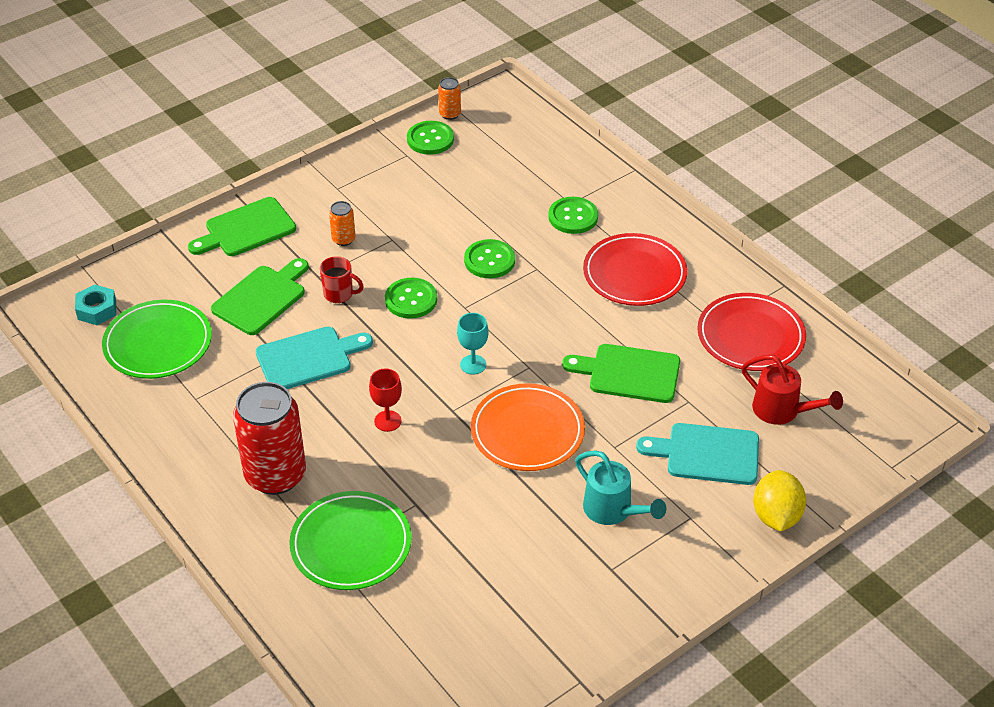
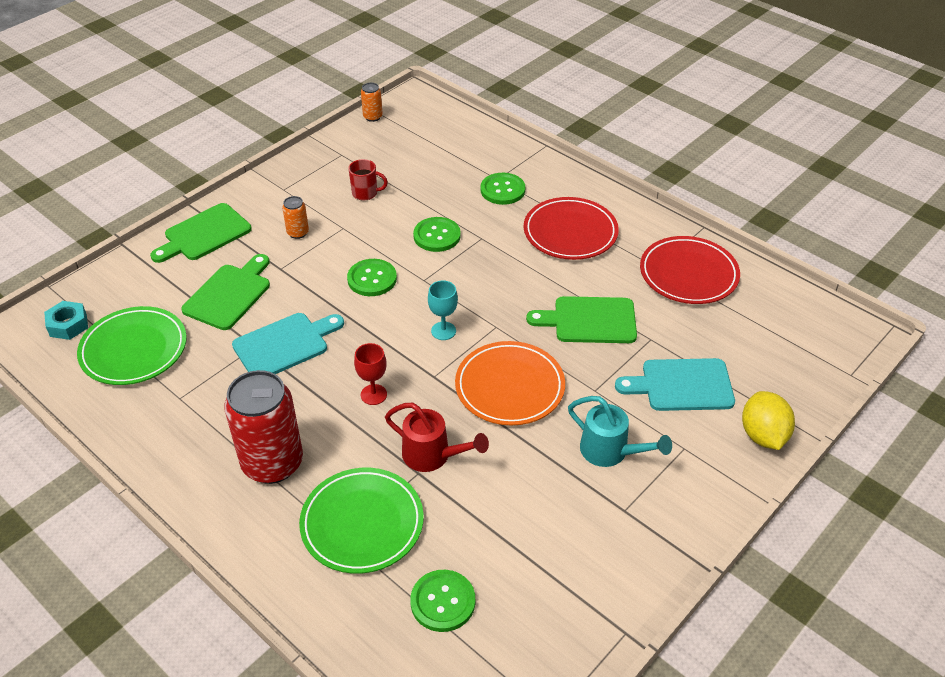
camera: 10 degrees left, 0 degrees up
red mug [320,256,364,303] -> red mug moved to [348,159,388,200]
green button [407,121,454,155] -> green button moved to [410,570,475,632]
red watering can [742,355,843,425] -> red watering can moved to [385,403,489,472]

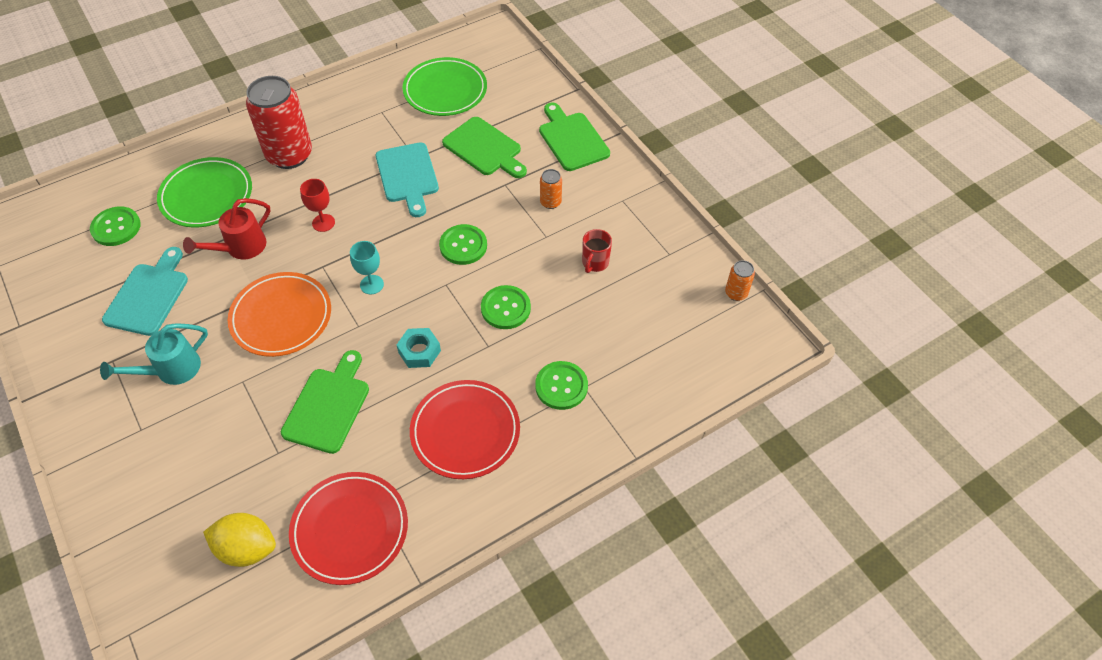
camera: 105 degrees right, 10 degrees up
turquoise nut [44,301,88,340] -> turquoise nut moved to [397,328,441,368]
turquoise cutting board [615,358,735,411] -> turquoise cutting board moved to [102,247,188,336]
yellow lemon [742,391,795,450] -> yellow lemon moved to [203,513,276,567]

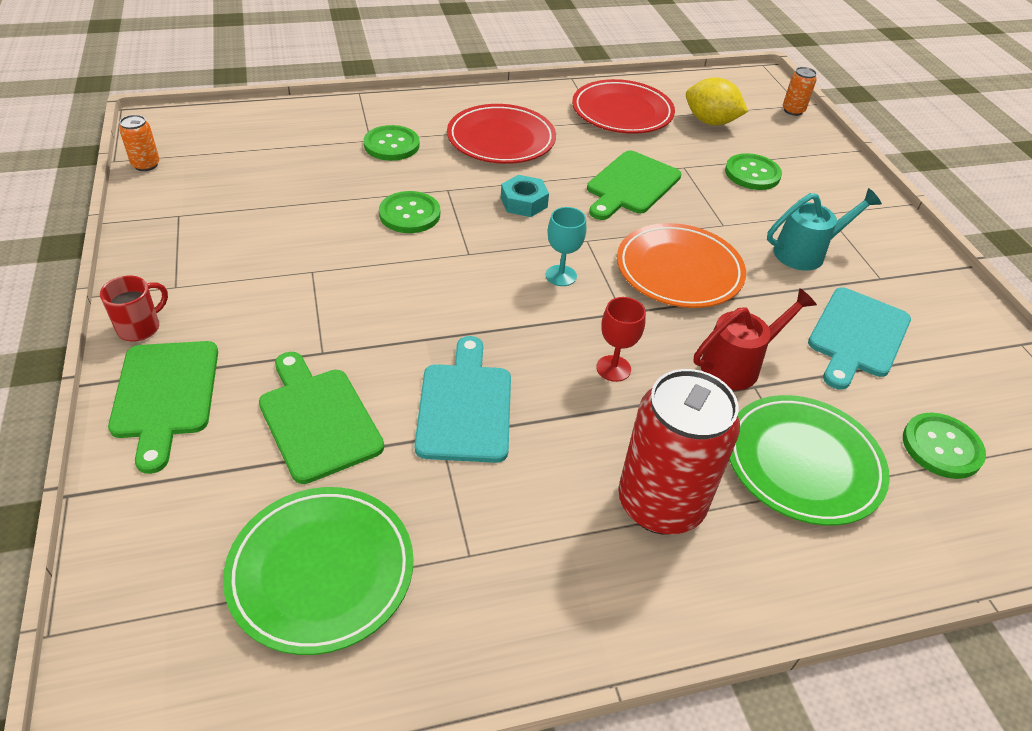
camera: 165 degrees left, 10 degrees down
green button [439,224,487,265] -> green button moved to [725,153,782,190]
orange can [540,169,562,209] -> orange can moved to [783,67,817,116]
red mug [582,229,612,273] -> red mug moved to [100,276,168,342]

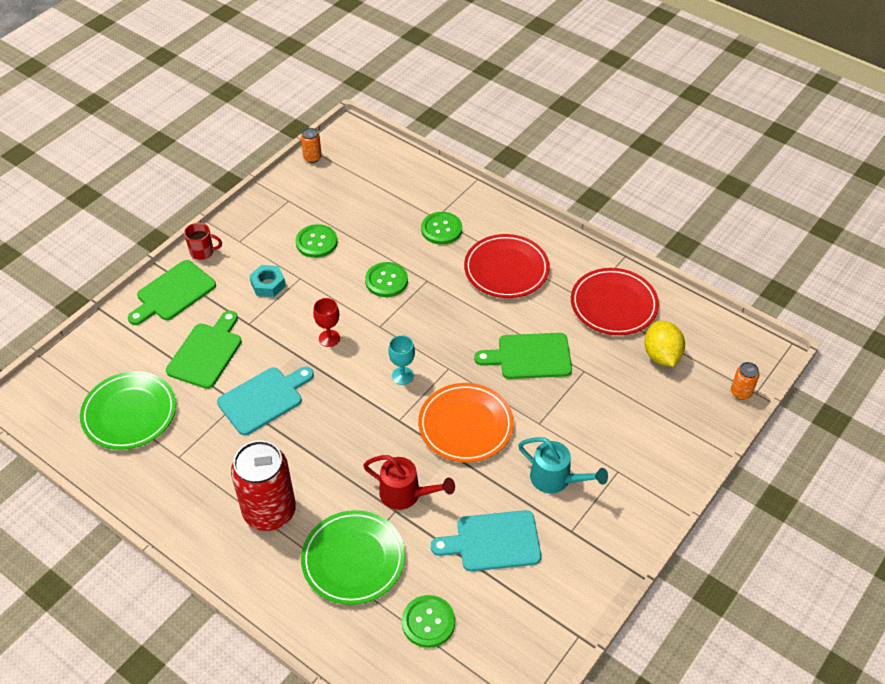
camera: 55 degrees right, 5 degrees up
turquoise nut [501,175,549,217] -> turquoise nut moved to [249,265,286,297]
red goblet [596,297,646,382] -> red goblet moved to [313,298,340,347]
green button [725,153,782,190] -> green button moved to [296,224,337,258]

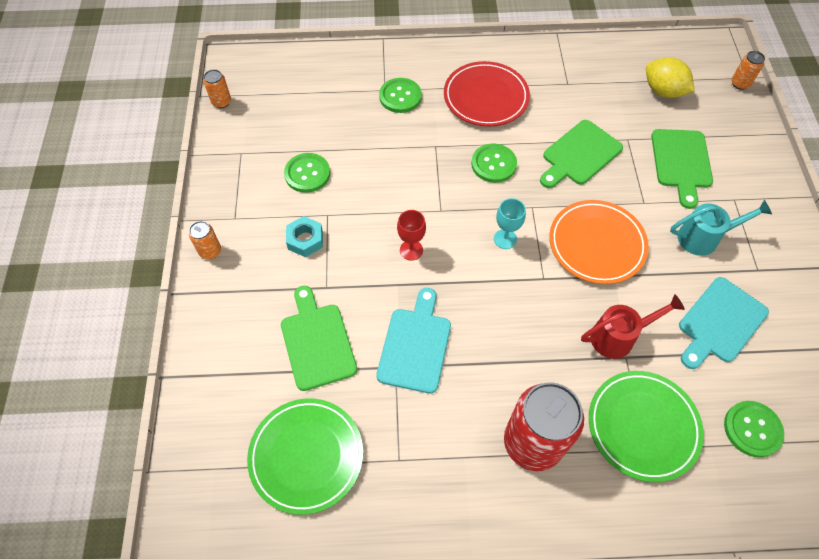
camera: 40 degrees left, 10 degrees up
green cutting board [128,260,216,325] -> green cutting board moved to [651,129,713,209]
red mug [184,223,222,260] -> orange can [189,221,221,259]
green button [365,262,408,297] -> green button moved to [471,144,517,183]
red plate [571,268,659,335] -> none

